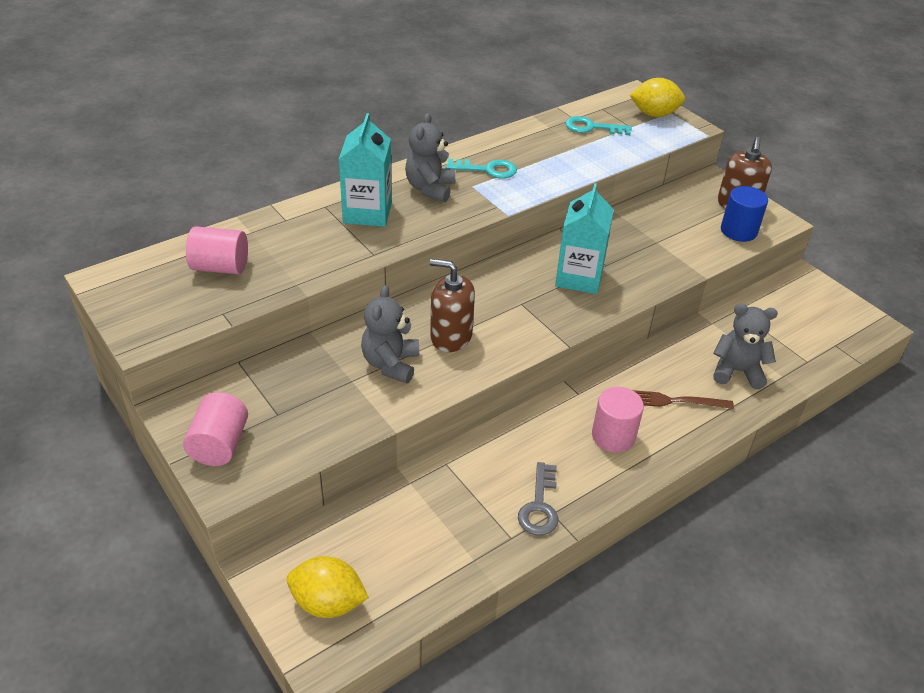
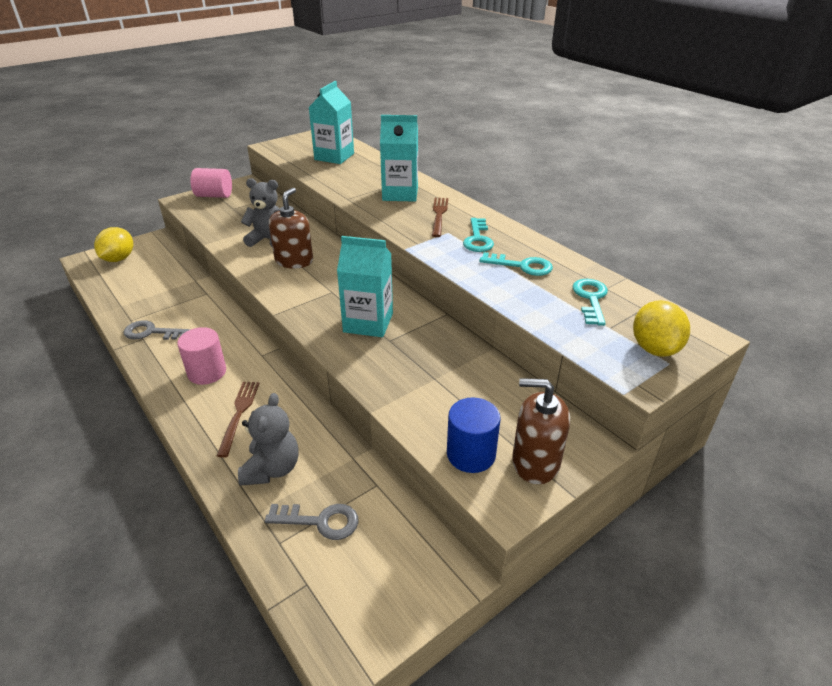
camera: 90 degrees right, 5 degrees down
pink cylinder [186,226,248,274] -> turquoise carton [308,81,354,164]
grey teddy bear [405,113,455,202] -> brown fork [432,198,448,237]
none -> grey key [265,504,359,540]
none -> turquoise key [479,252,553,276]

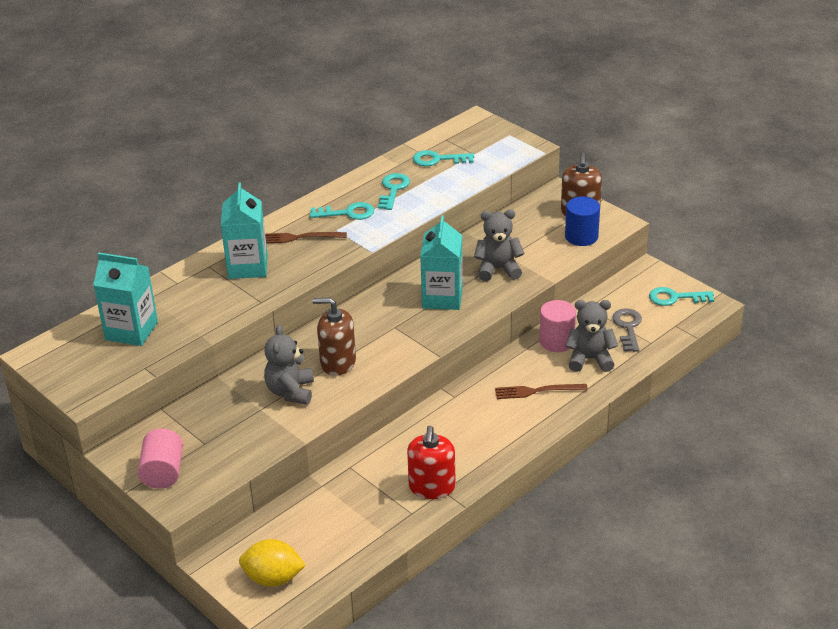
camera: 95 degrees left, 0 degrees up
grey key [124,320,190,340] -> red soap dispenser [407,426,456,499]
pink cylinder [177,327,226,385] -> pink cylinder moved to [539,300,576,352]
yellow lemon [633,300,690,357] -> none
none -> grey teddy bear [474,209,524,281]
none -> turquoise key [649,287,714,306]

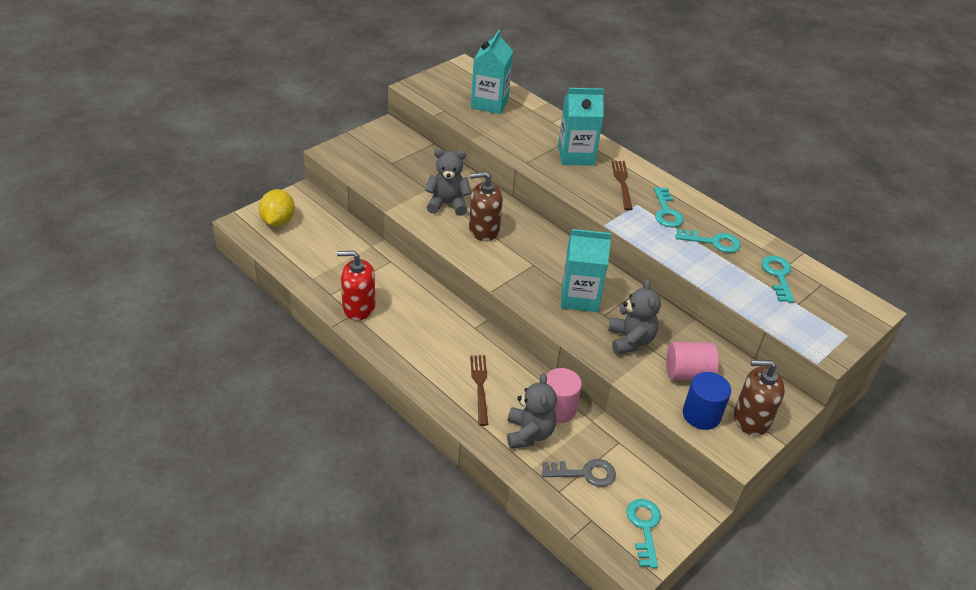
camera: 85 degrees right, 5 degrees up
pink cylinder [138,429,183,489] -> pink cylinder moved to [666,342,719,380]
brown soap dispenser [312,298,356,376] -> brown soap dispenser turned 105 degrees counterclockwise [469,172,503,241]

